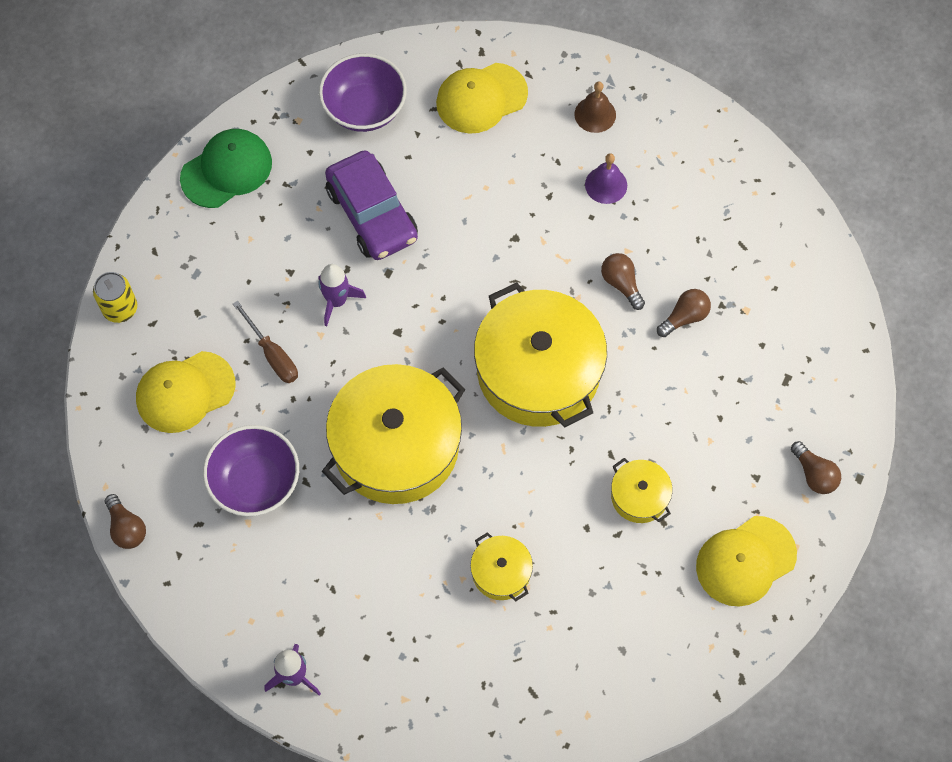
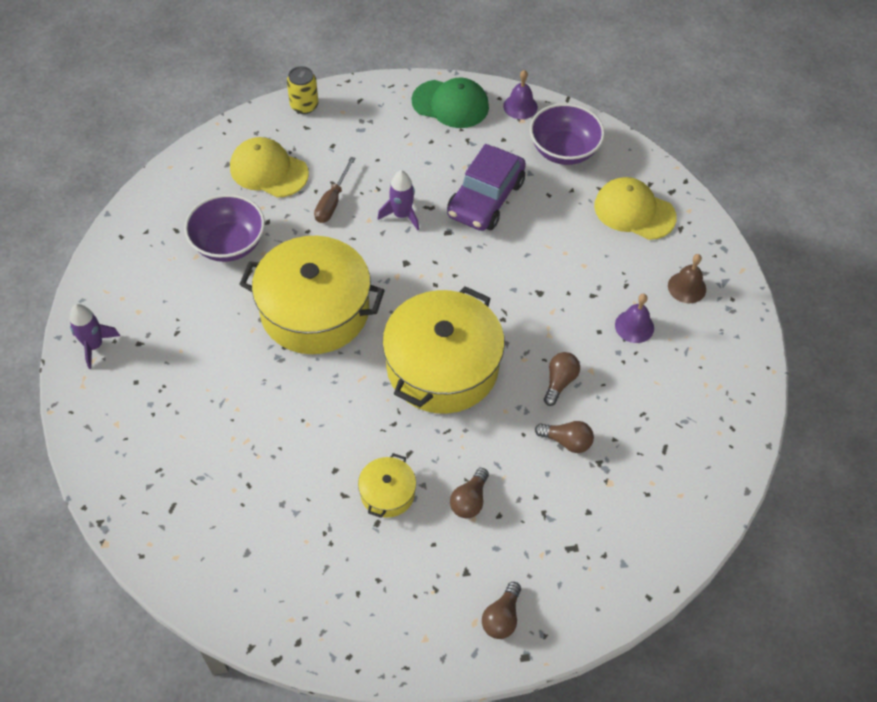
camera: 55 degrees right, 10 degrees down
brown light bulb [105,494,146,549] -> brown light bulb moved to [450,468,489,518]
yellow pot [470,532,533,601] -> none
yellow cap [696,516,797,607] -> none
none -> purple bell [503,70,538,119]

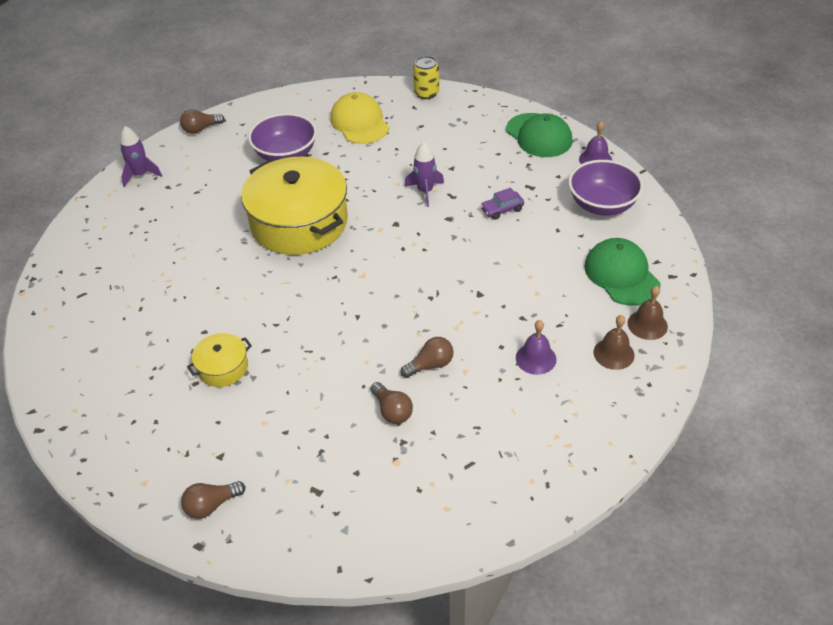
camera: 40 degrees right, 10 degrees down
brown screwdriver [314,157,355,223] -> none
yellow pot [382,286,505,414] -> none
purple car [447,144,526,231] -> purple car [480,188,524,220], size x0.45
brown light bulb [450,468,489,518] -> brown light bulb moved to [180,109,225,134]
yellow cap [594,177,677,240] -> green cap [584,238,661,306]
none -> brown bell [628,286,668,340]

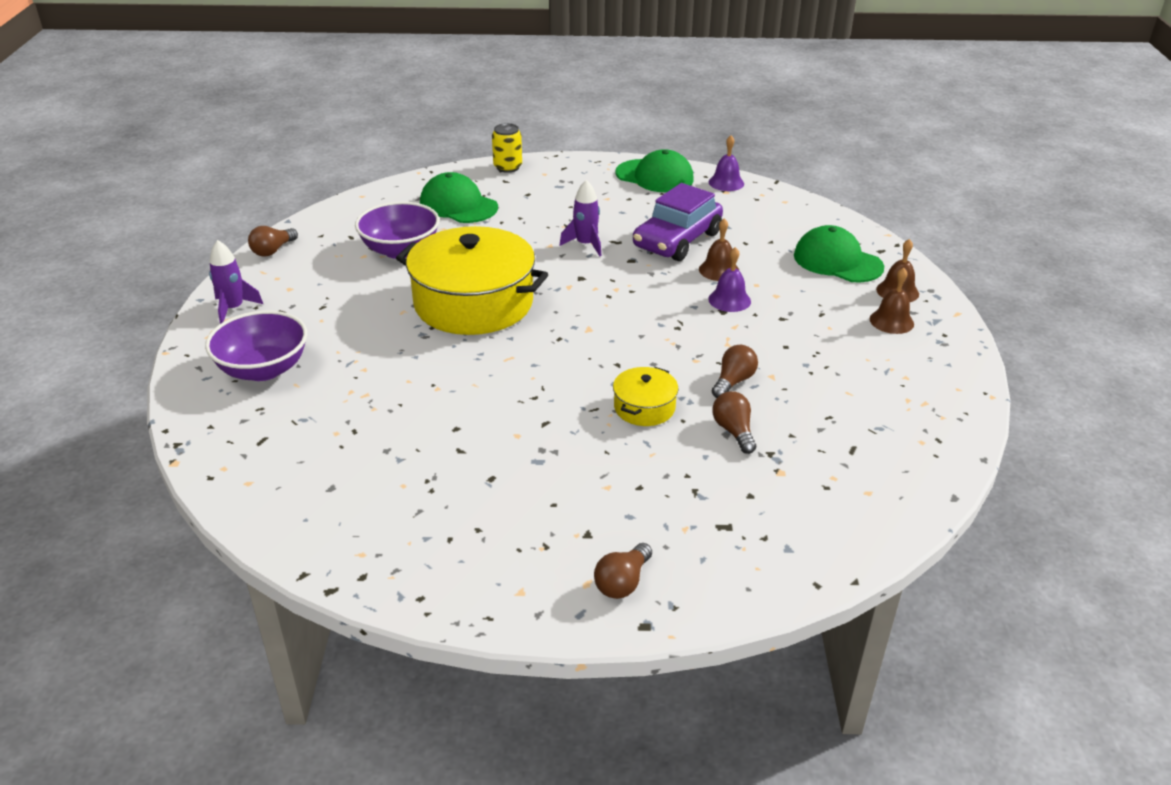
camera: 30 degrees left, 10 degrees down
yellow pot [187,333,252,387] -> yellow pot moved to [613,367,679,426]
yellow cap [330,92,389,144] -> green cap [420,172,498,223]
brown light bulb [371,382,413,424] -> brown light bulb turned 135 degrees counterclockwise [712,391,756,454]
purple car [480,188,524,220] -> purple car [633,183,723,261], size x2.22
purple bell [516,320,556,375] -> purple bell moved to [708,247,751,312]
purple bowl [568,160,643,216] -> purple bowl moved to [205,311,307,381]
none -> brown bell [699,218,739,281]

